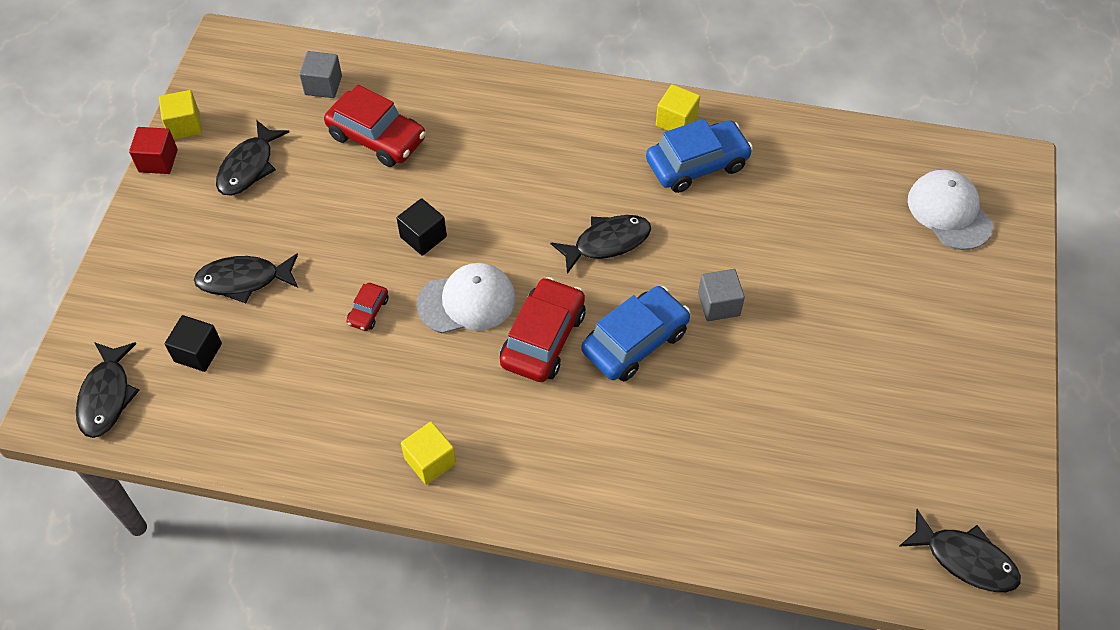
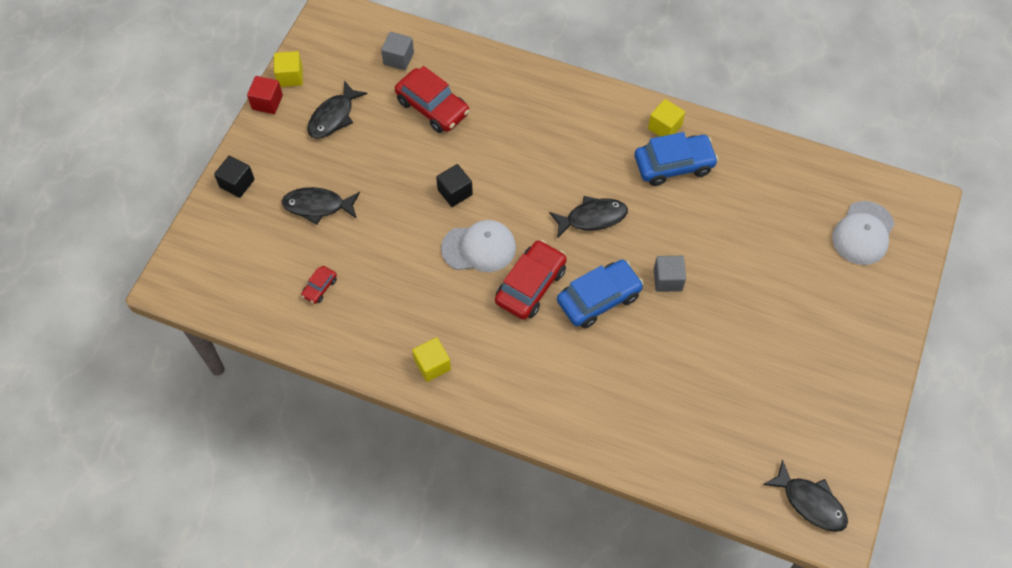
camera: 10 degrees right, 5 degrees up
black fish [76,342,139,438] -> none
black cube [165,315,222,372] -> black cube moved to [214,156,255,198]
red car [346,283,388,331] -> red car moved to [301,266,337,304]
white cap [908,170,993,250] -> white cap turned 135 degrees counterclockwise [832,201,895,265]

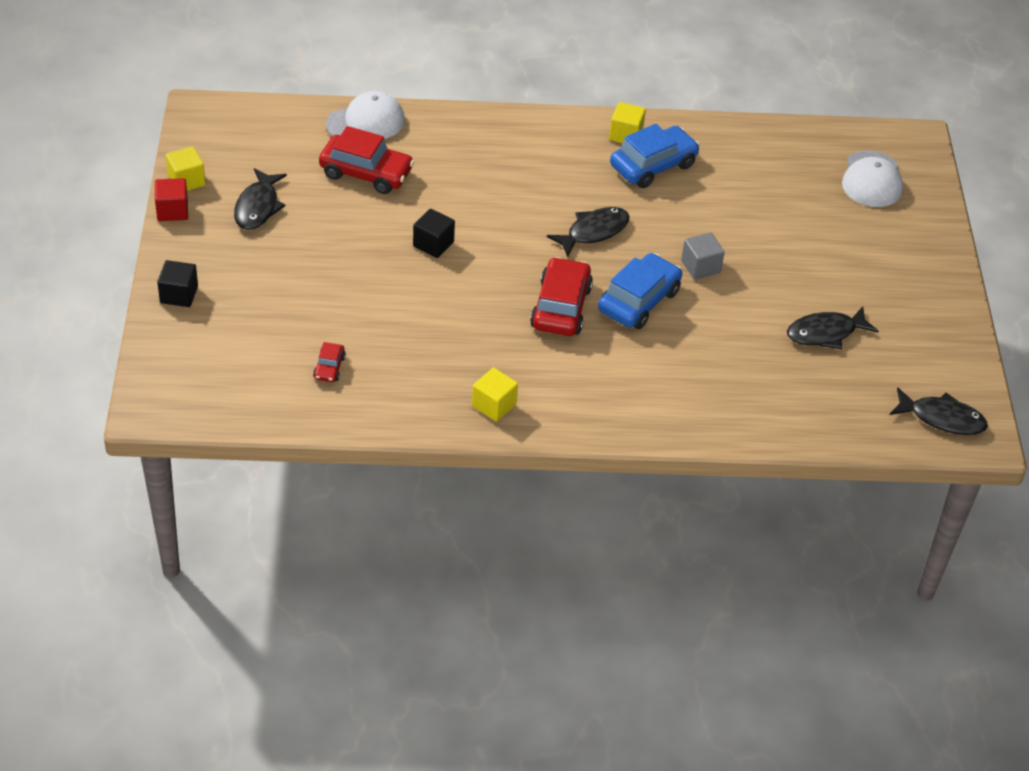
camera: 25 degrees left, 15 degrees down
black fish [282,187,360,225] -> black fish moved to [787,307,879,349]
grey cube [381,32,414,70] -> none
white cap [441,220,516,272] -> white cap moved to [326,91,405,139]

